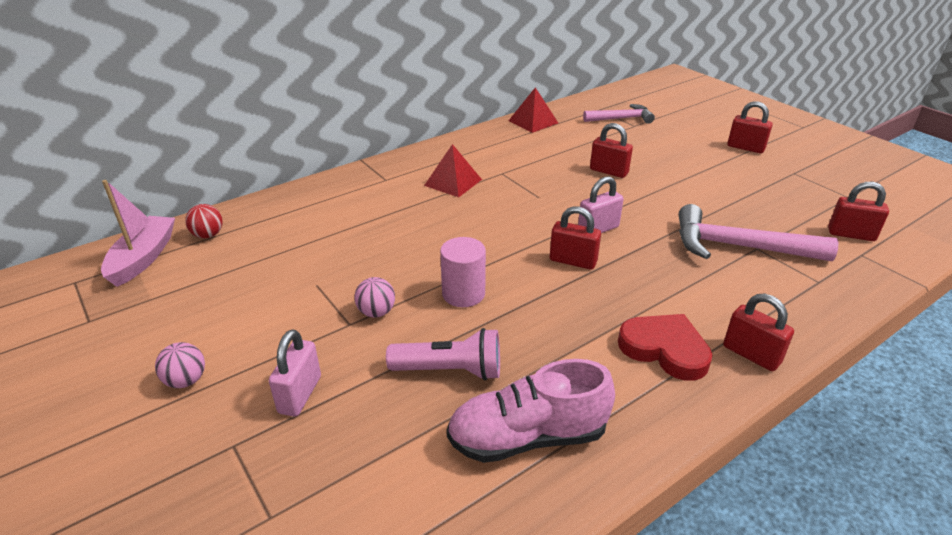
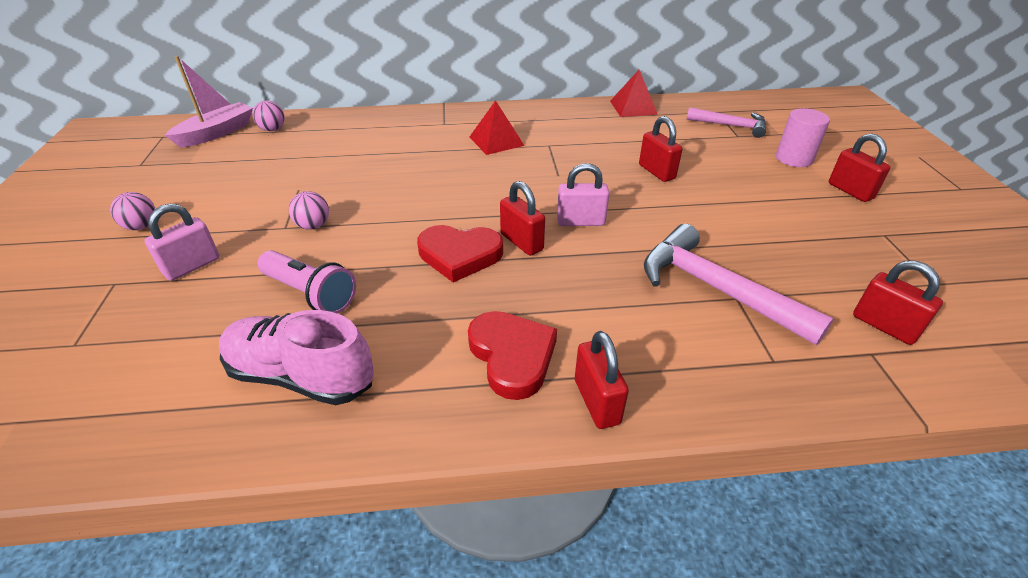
camera: 30 degrees right, 5 degrees up
red ball [185,204,223,238] -> pink ball [252,100,284,131]
pink cylinder [440,237,486,307] -> pink cylinder moved to [776,108,830,167]
none -> red heart [417,225,503,282]

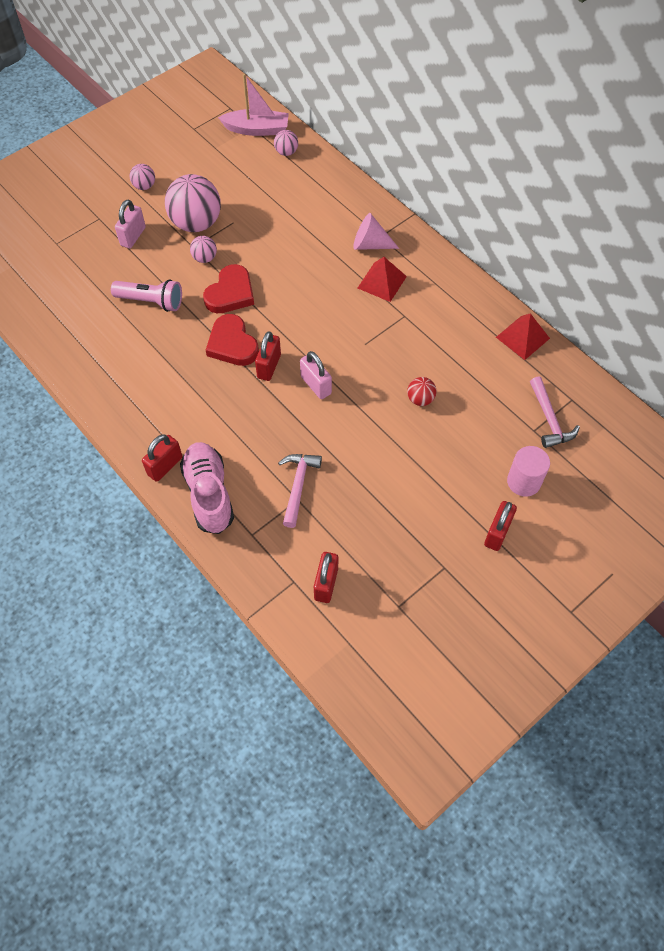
camera: 55 degrees right, 20 degrees up
pink padlock [144,204,220,281] -> pink padlock turned 75 degrees counterclockwise [115,200,146,248]
pink shoe [219,310,374,405] -> pink shoe moved to [180,442,234,534]
pink flashlight [257,250,356,314] -> pink flashlight turned 75 degrees counterclockwise [111,279,182,312]
red heart [468,311,557,400] -> red heart moved to [203,264,254,313]
red padlock [639,116,683,182] -> red ball [407,377,436,406]
pink hammer [644,224,834,345] -> pink hammer [278,454,322,528], size x0.63
none -> pink ball [165,174,221,232]
none -> pink cone [353,213,399,250]

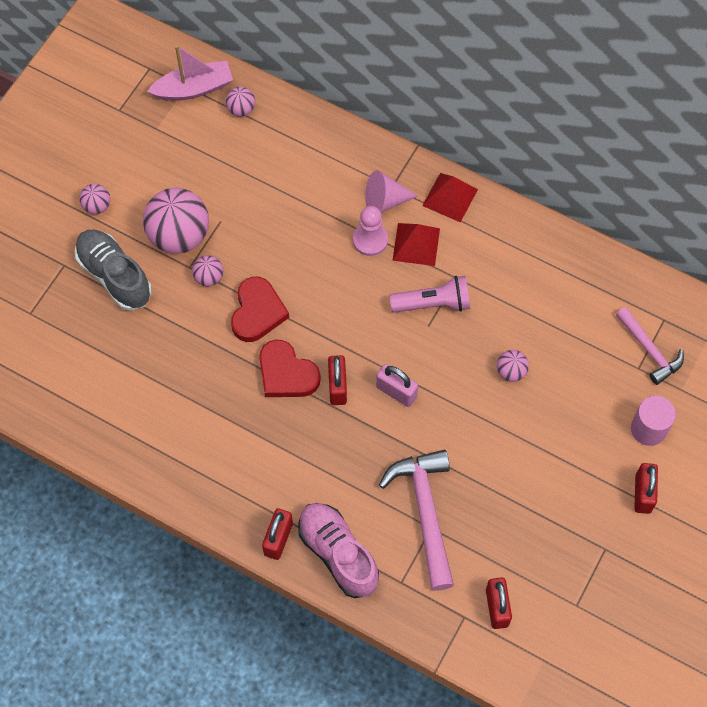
camera: 20 degrees left, 5 degrees up
pink flashlight [111,279,182,312] -> pink flashlight moved to [390,276,470,313]
pink padlock [115,200,146,248] -> grey shoe [75,230,152,311]
pink hammer [278,454,322,528] -> pink hammer [379,450,454,591], size x1.58
red ball [407,377,436,406] -> pink ball [497,350,529,382]
red pyramid [496,313,550,360] -> red pyramid moved to [422,173,478,222]
none -> pink pawn [353,206,388,256]

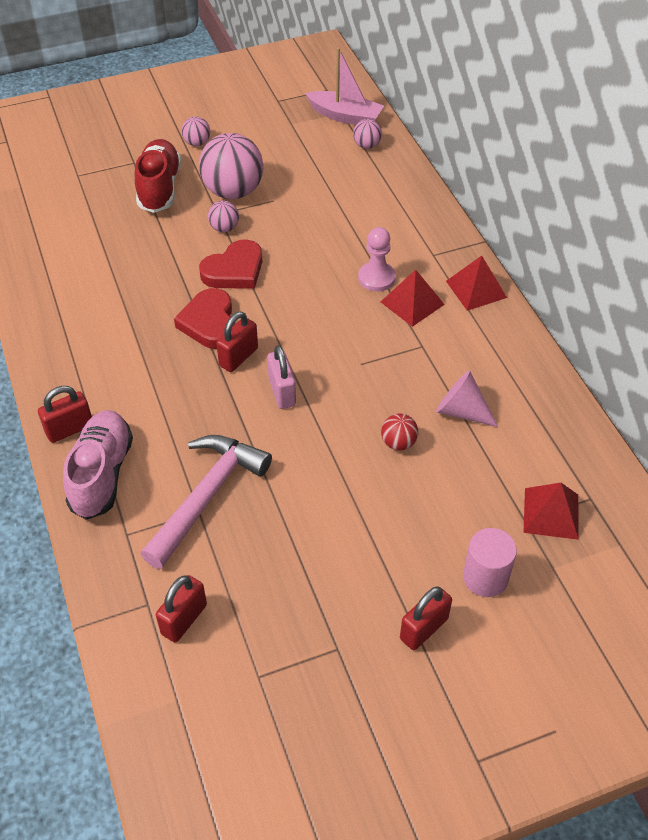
camera: 40 degrees right, 15 degrees down
grey shoe [75,230,152,311] -> red shoe [135,139,181,213]
pink cone [365,170,418,213] -> pink cone moved to [436,370,498,427]
pink flashlight [390,276,470,313] -> none
pink ball [497,350,529,382] -> red ball [381,413,418,451]
pink hammer [616,307,684,385] -> red pyramid [523,483,579,540]

